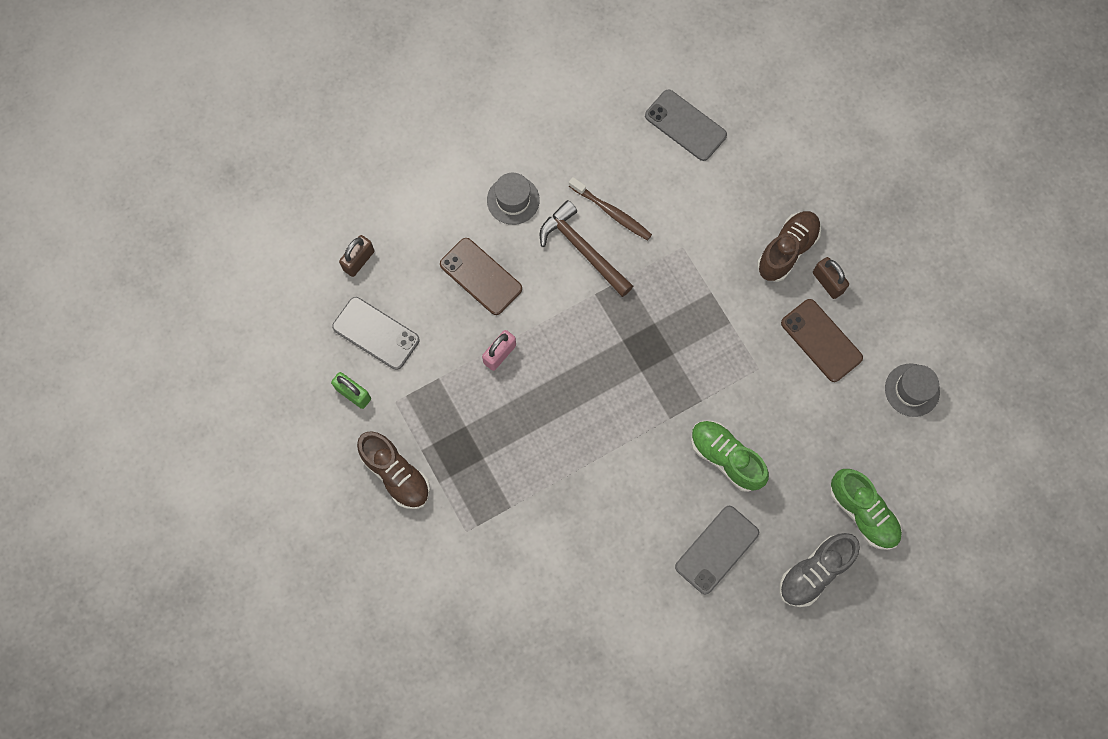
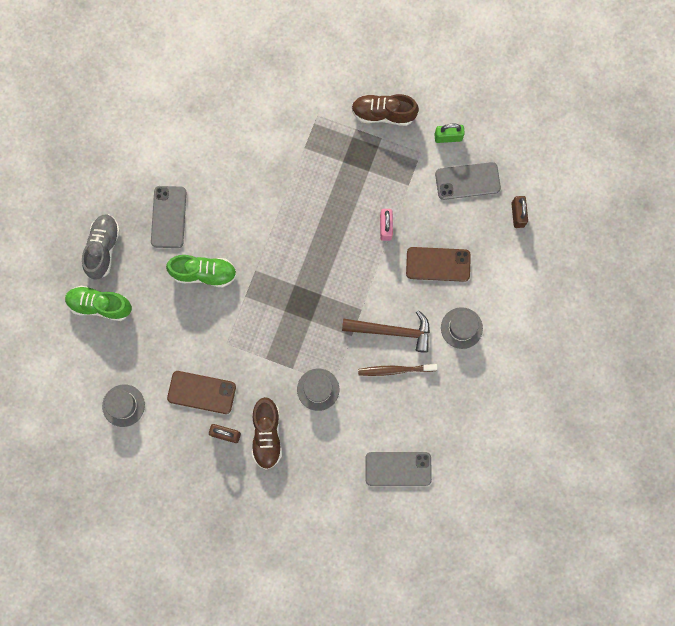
camera: 140 degrees right, 5 degrees up
none -> grey hat [297,369,339,411]

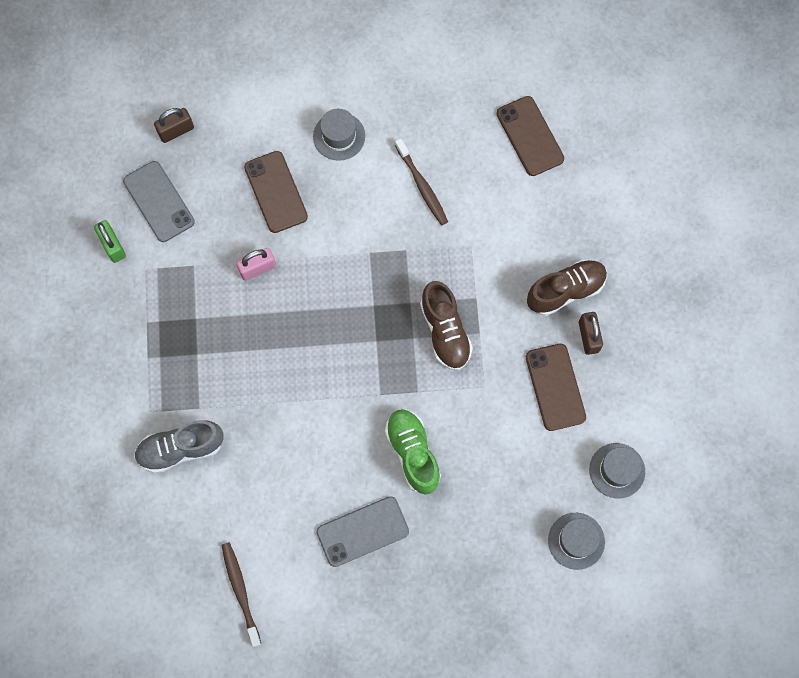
camera: 115 degrees left, 5 degrees down
green shoe [65,286,132,321] -> none
grey shoe [82,214,120,280] -> grey shoe moved to [134,420,224,474]
grey hat [297,369,339,411] -> grey hat moved to [548,513,605,570]
brown hammer [342,310,430,353] -> none
brown shoe [351,94,419,126] -> brown shoe moved to [420,281,473,370]
grey phone [365,452,432,486] -> brown phone [497,96,564,176]
none -> brown toothbrush [221,542,261,647]

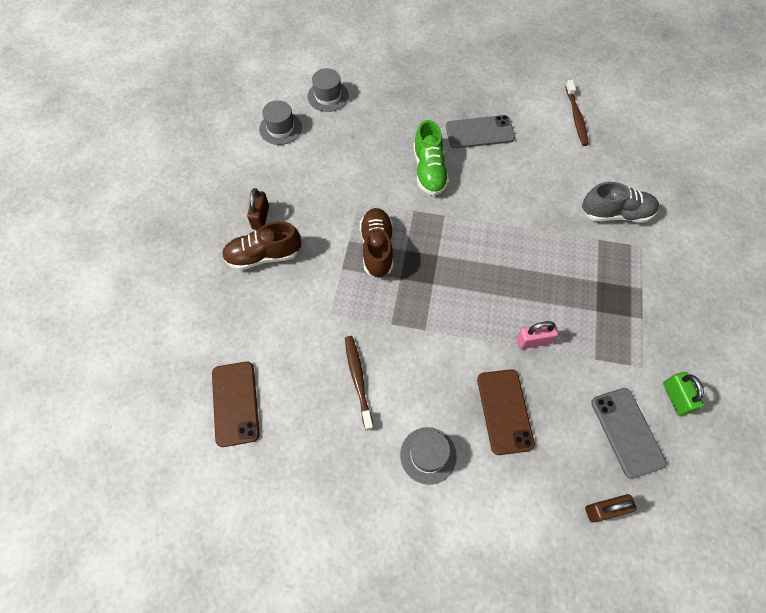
camera: 165 degrees left, 10 degrees down
brown phone [526,344,586,431] -> none

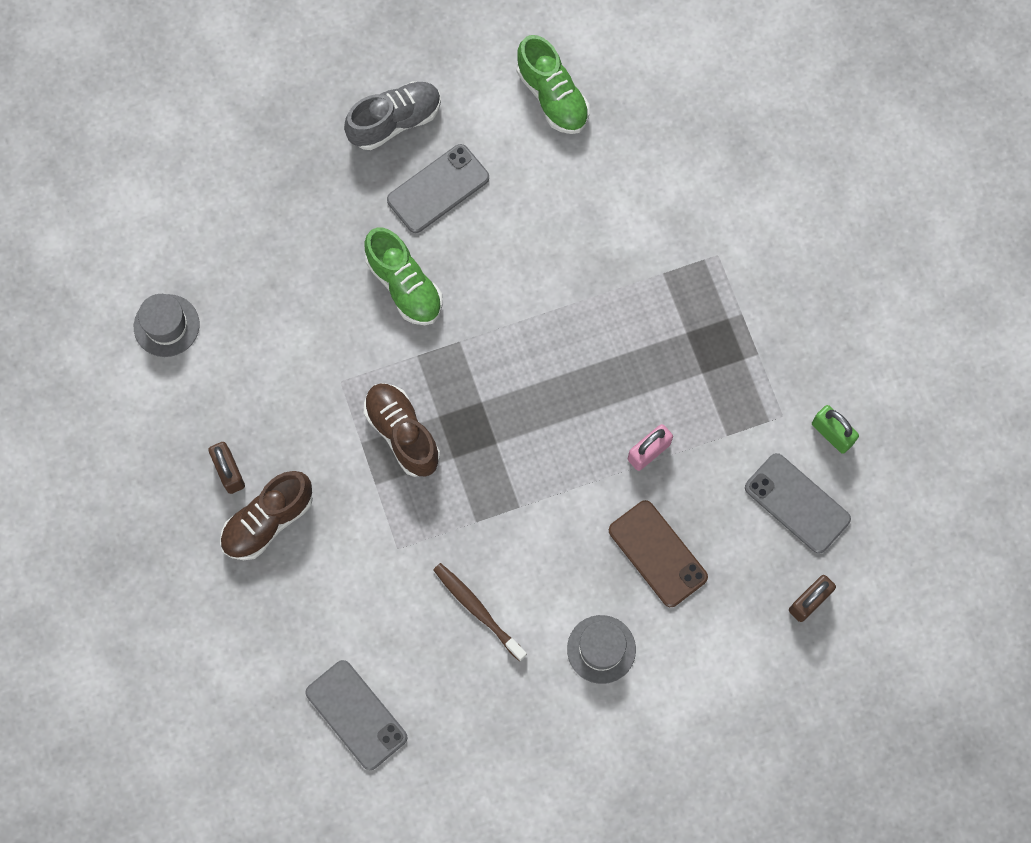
camera: 30 degrees left, 10 degrees up
brown phone [212,362,260,447] -> grey phone [305,660,408,770]
grey hat [307,68,349,112] -> none
brown toothbrush [565,80,589,146] -> green shoe [517,35,590,134]
grey shoe [582,182,659,223] -> grey shoe moved to [344,82,441,150]

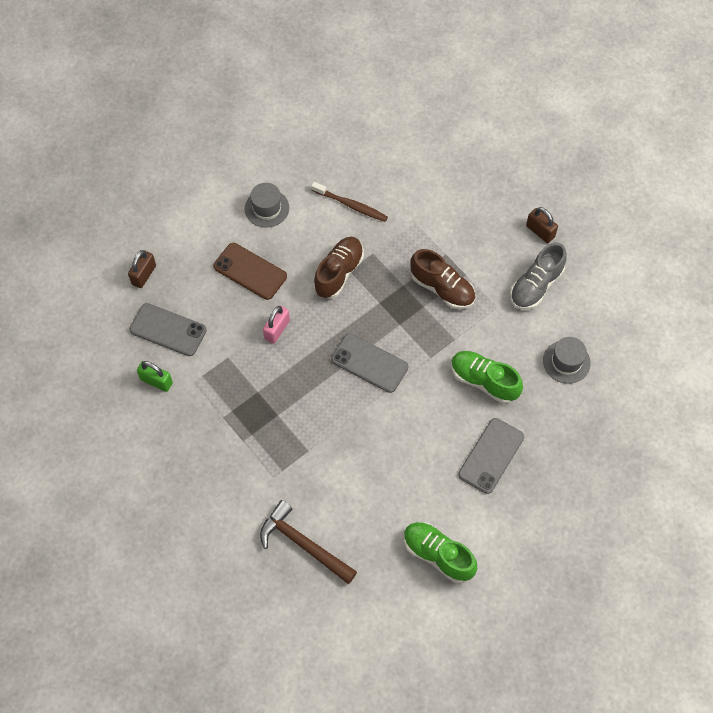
camera: 160 degrees right, 10 degrees down
grey hat [134,294,200,357] -> grey hat moved to [543,337,591,384]
brown shoe [220,471,313,560] -> brown shoe moved to [314,237,364,298]
grey phone [305,660,408,770] -> grey phone moved to [331,333,408,393]
grey shoe [344,82,441,150] -> grey shoe moved to [510,243,567,310]
none -> brown hammer [260,500,357,584]

